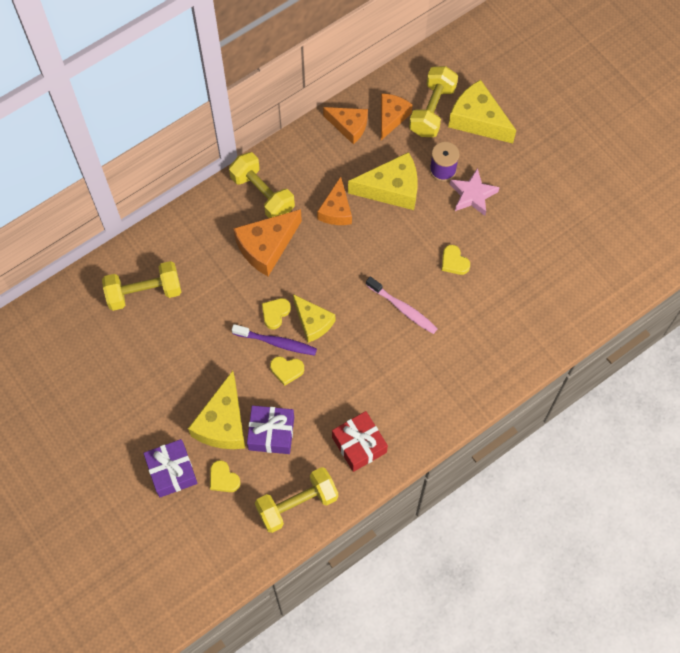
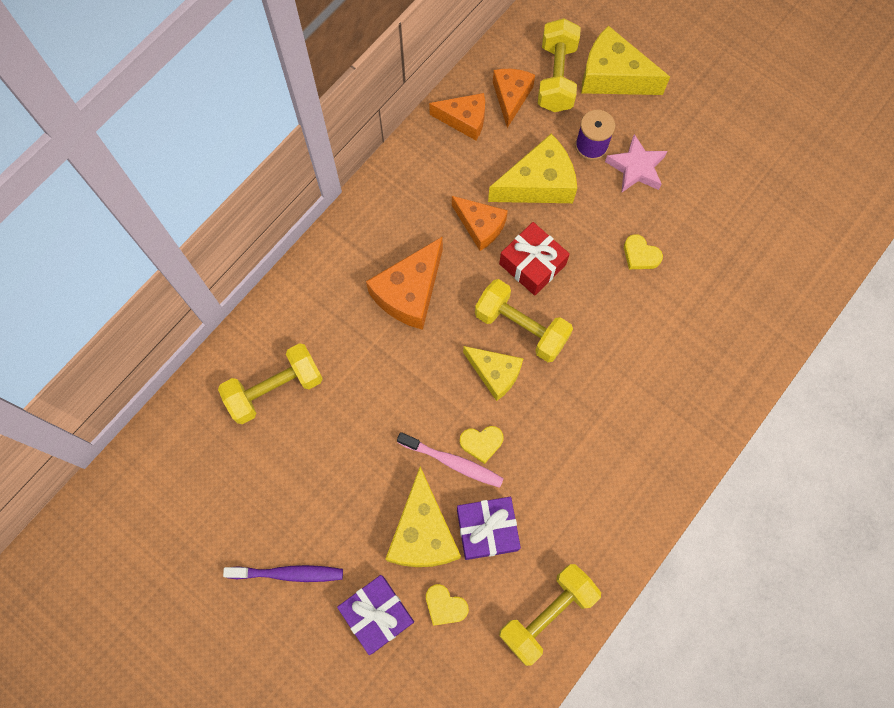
camera: 15 degrees left, 5 degrees up
yellow dumbbell [229,152,295,218] -> yellow dumbbell moved to [475,279,573,362]
purple toothbrush [232,324,317,356] -> purple toothbrush moved to [223,565,343,582]
yellow heart [262,298,291,329] -> none
orange cheese [317,177,352,225] -> orange cheese turned 45 degrees counterclockwise [452,196,508,251]
red gift [332,411,388,472] -> red gift moved to [499,222,570,296]
pink toothbrush [366,276,438,334] -> pink toothbrush moved to [397,432,504,488]

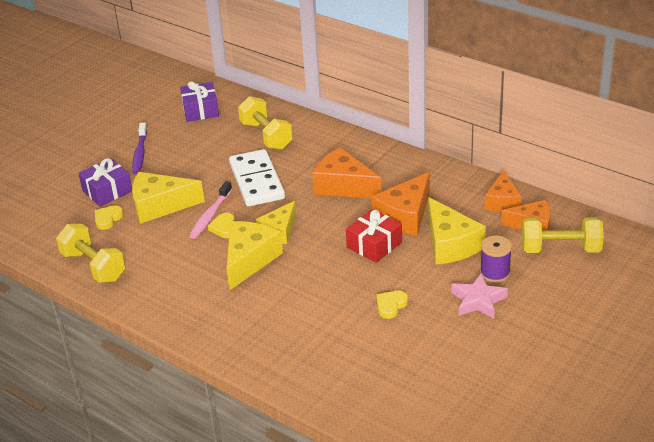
camera: 90 degrees right, 35 degrees down
orange cheese [452,196,508,251] -> orange cheese [371,172,430,236], size x1.50
purple gift [457,497,521,560] -> purple gift moved to [180,81,219,122]
yellow dumbbell [475,279,573,362] -> none
yellow cheese [581,26,670,95] -> yellow cheese moved to [227,221,283,290]
none -> white domino [229,149,285,207]

